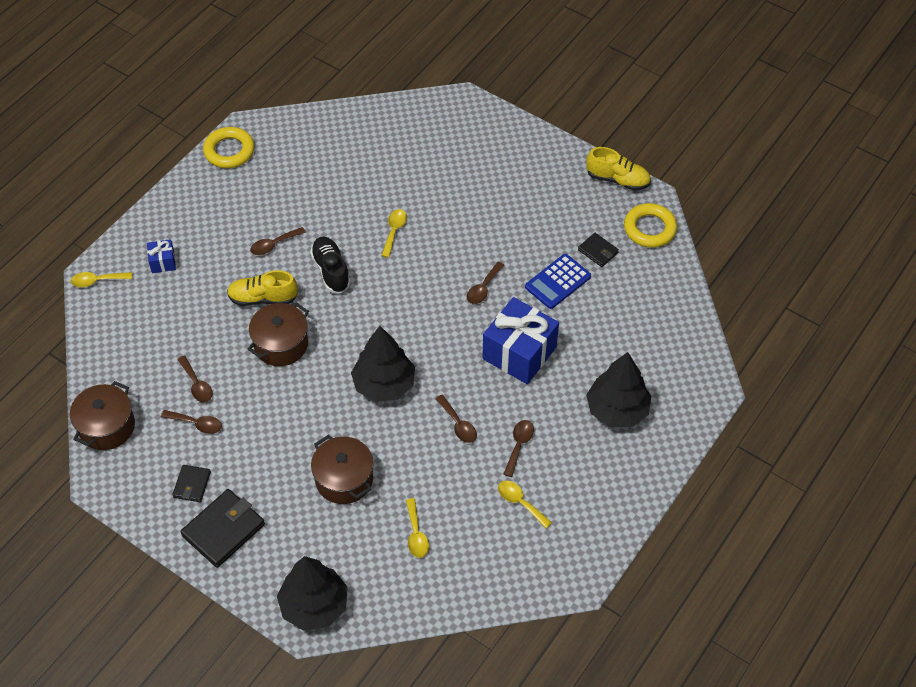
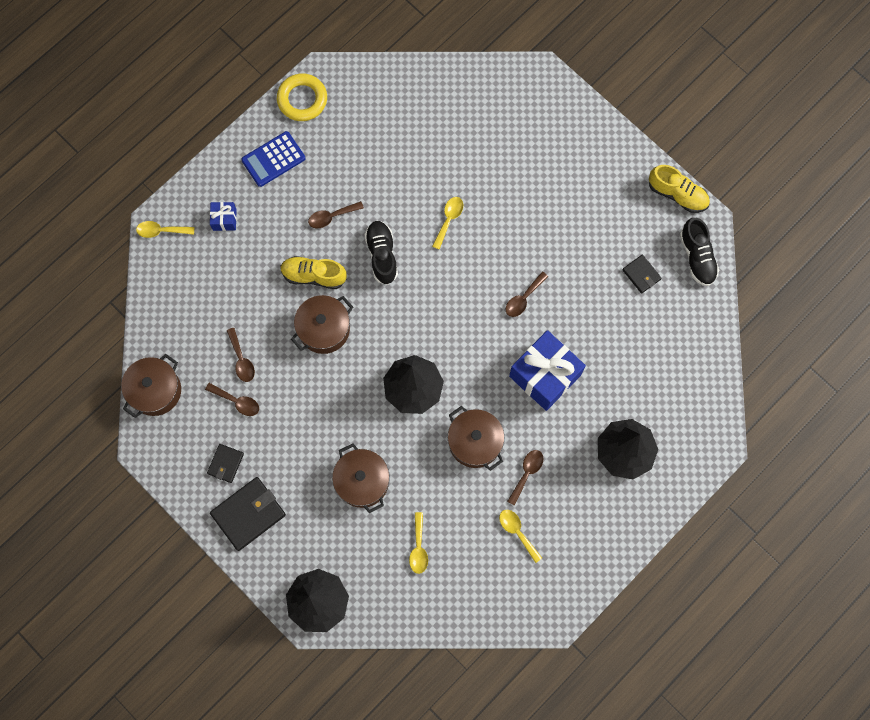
camera: 10 degrees right, 20 degrees up
brown spoon [435,395,477,443] -> brown pot [448,406,504,471]
blue calculator [525,254,591,309] -> blue calculator moved to [241,131,305,187]
yellow ring [624,203,677,248] -> black shoe [680,218,719,286]

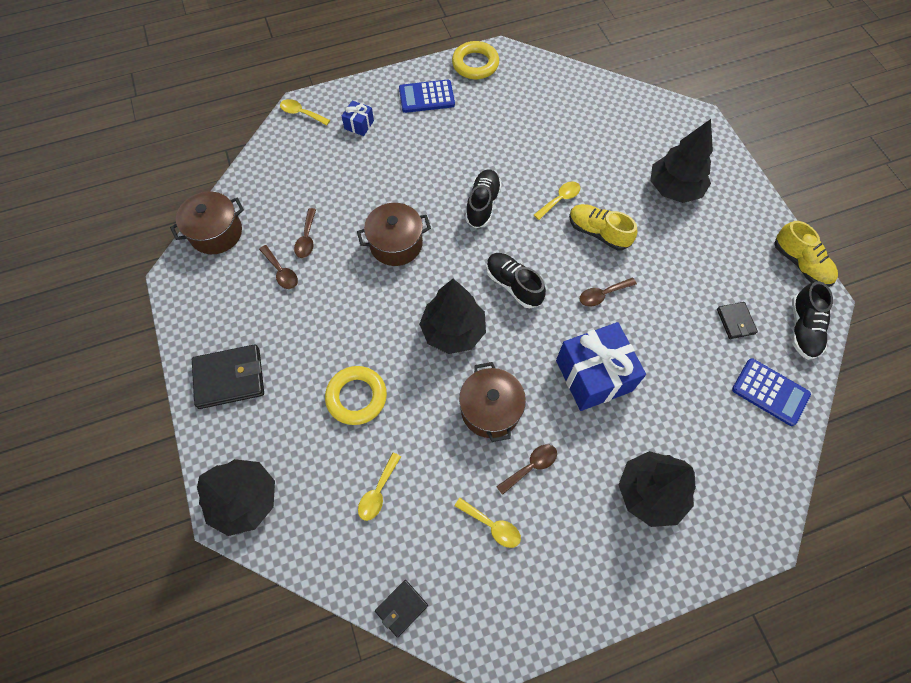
camera: 25 degrees right, 10 degrees down
black wallet [207,444,244,483] -> black wallet moved to [375,580,428,638]
yellow shoe [280,256,347,289] -> yellow shoe moved to [569,204,637,250]
brown spoon [308,201,364,228] -> none
brown pot [332,444,390,513] -> yellow ring [325,366,387,425]
yellow spoon [499,510,542,563] -> yellow spoon turned 135 degrees clockwise [455,498,521,548]
none -> black shoe [486,253,546,308]
none -> black tree [650,119,713,203]
none -> blue calculator [732,358,811,426]

